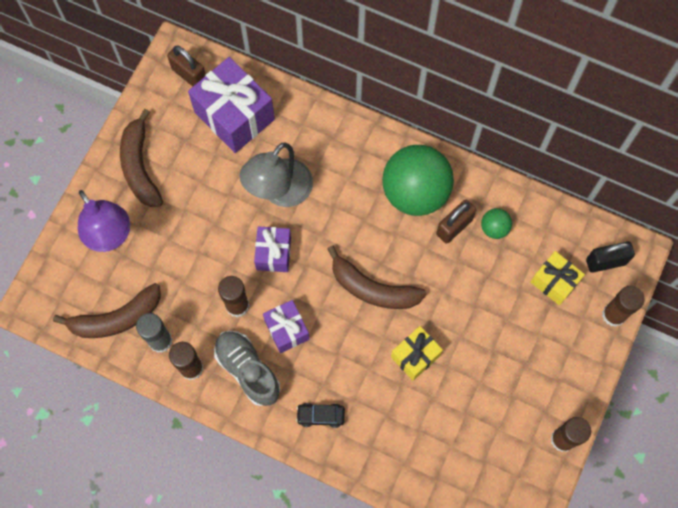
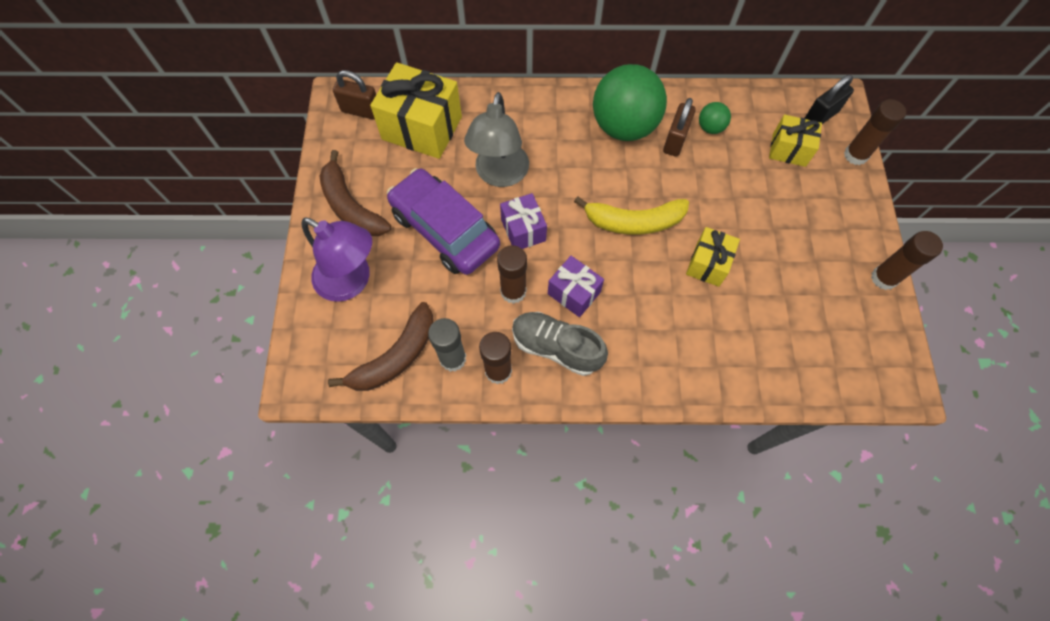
camera: 25 degrees left, 5 degrees down
purple gift [188,57,275,153] -> yellow gift [370,62,462,159]
black car [296,403,345,428] -> none
brown banana [327,246,427,309] -> yellow banana [574,196,689,235]
none -> purple car [387,168,500,275]

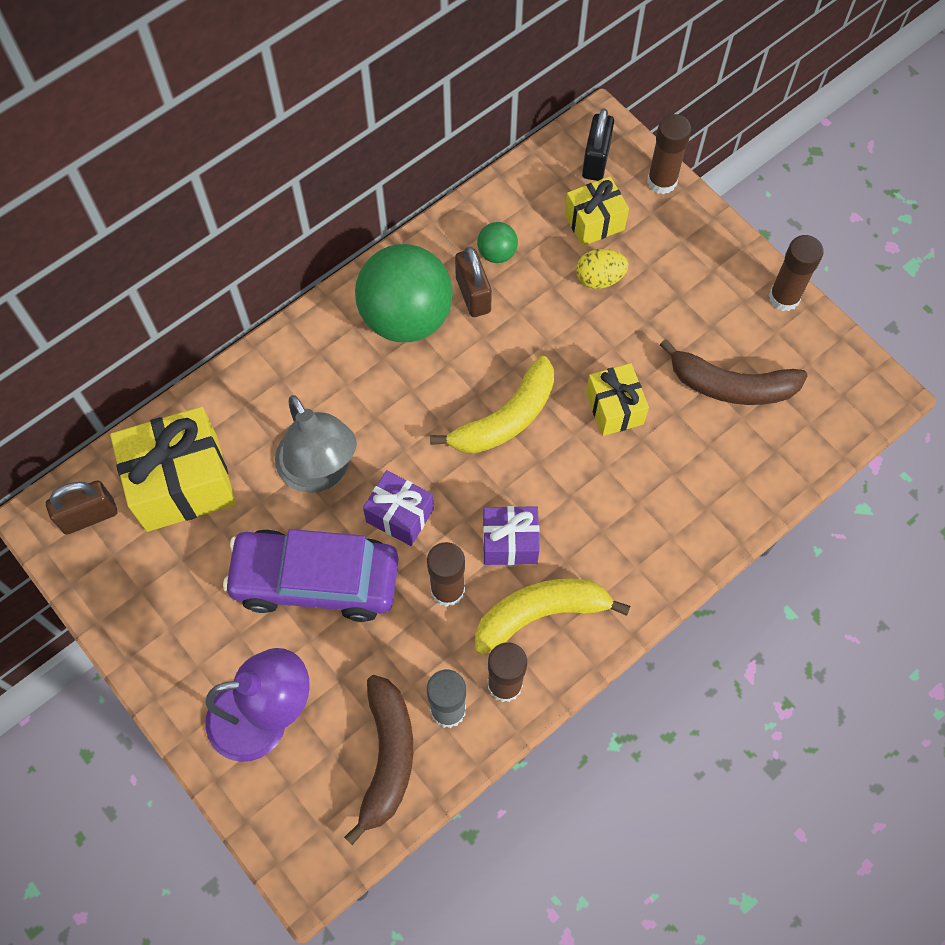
camera: 40 degrees left, 0 degrees up
brown banana [320,150,392,236] -> brown banana moved to [660,339,808,405]
grey shoe [512,312,608,376] -> yellow banana [475,579,630,655]
none -> yellow egg [576,249,628,289]

